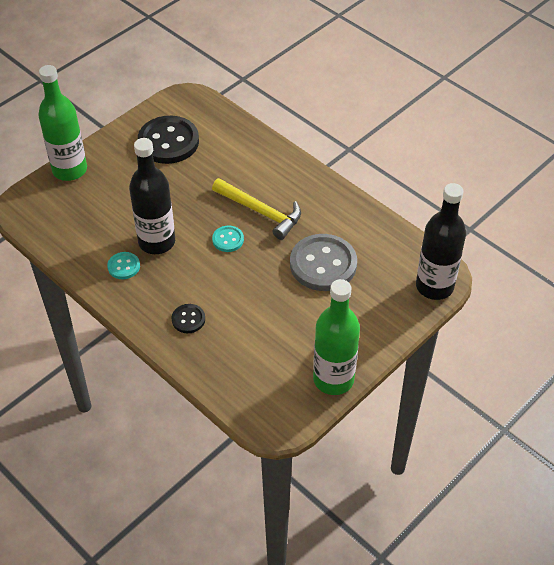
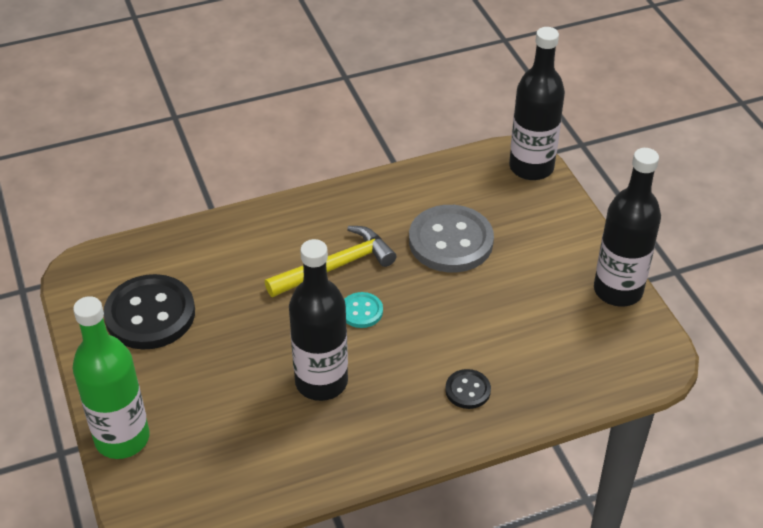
camera: 65 degrees left, 5 degrees down
turquoise button [107,252,140,279] -> none
green bottle [313,279,360,395] -> black bottle [594,148,661,307]

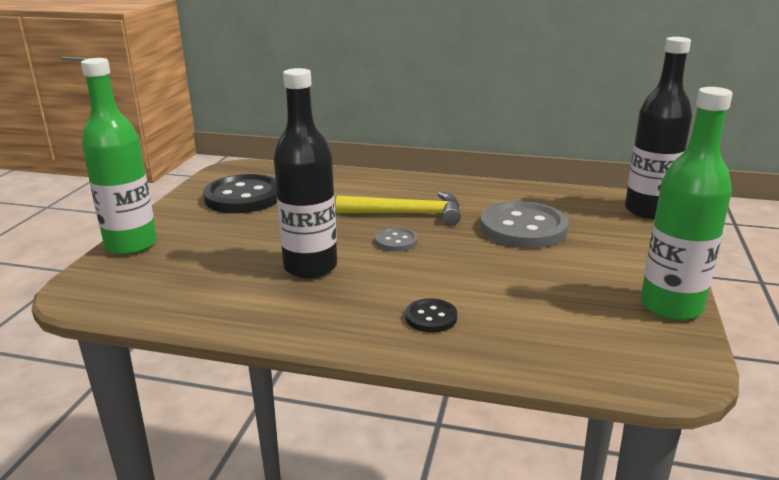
camera: 35 degrees right, 20 degrees down
turquoise button [344,292,383,328] -> grey button [375,227,418,252]
black bottle [594,148,661,307] -> green bottle [641,87,733,320]

